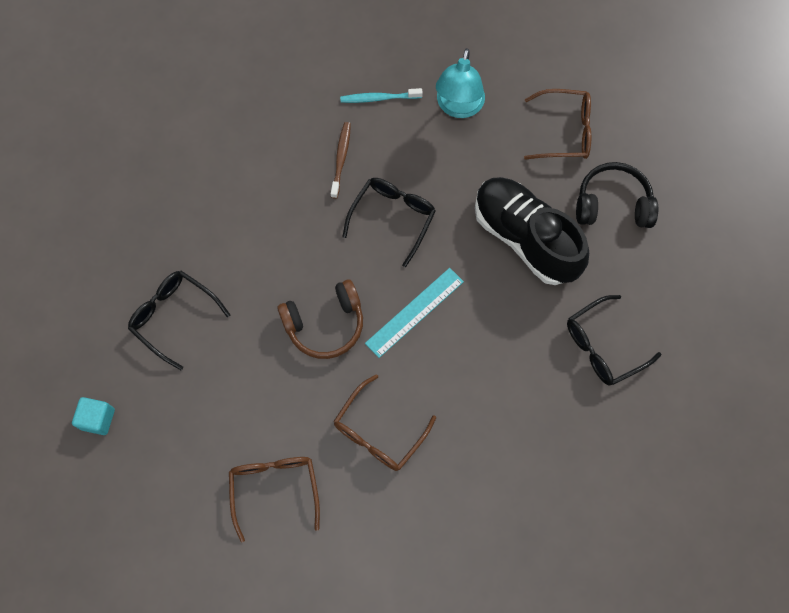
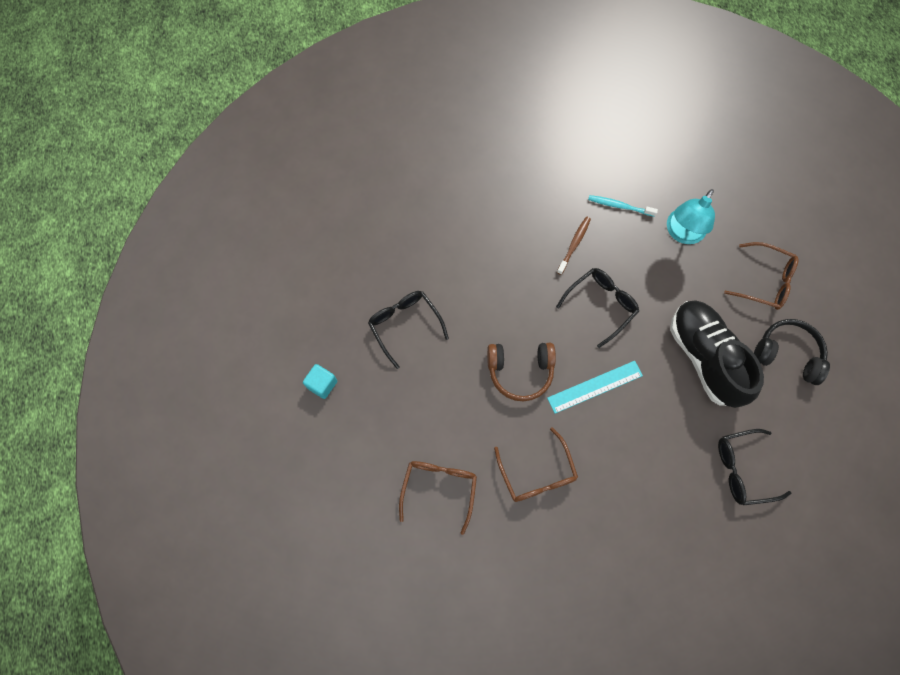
camera: 20 degrees right, 0 degrees up
brown glasses [333,374,436,471] -> brown glasses turned 75 degrees counterclockwise [494,427,578,502]

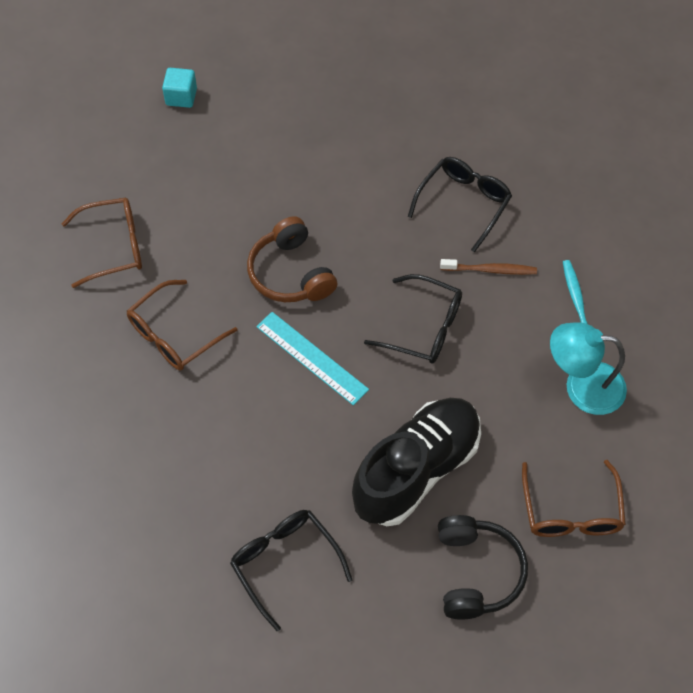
camera: 65 degrees right, 10 degrees down
black glasses [368,291,449,369] -> black glasses moved to [408,157,512,252]

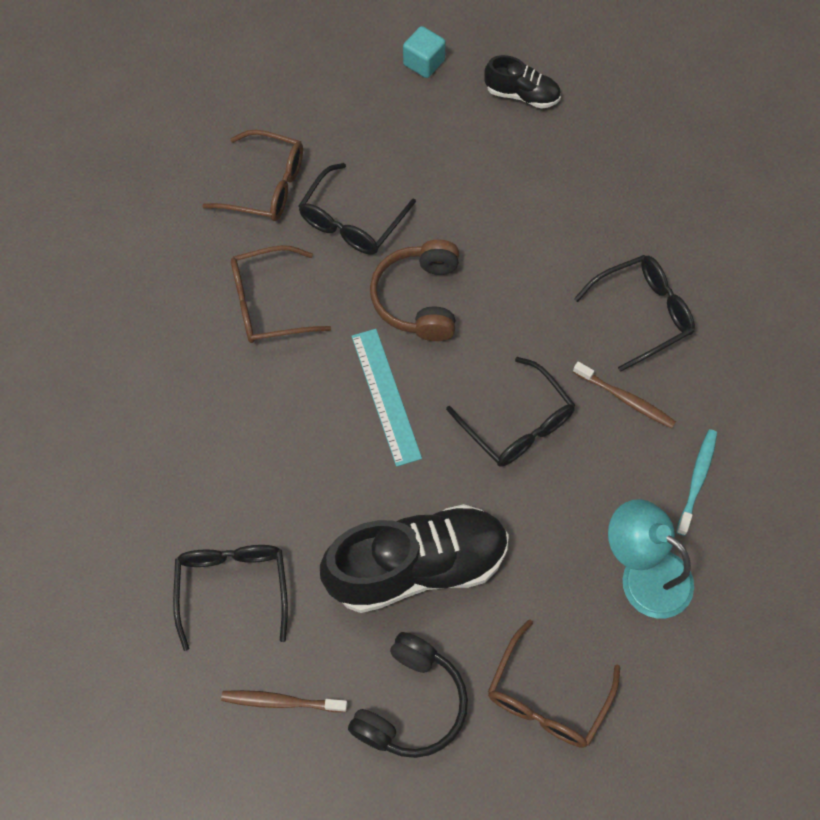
camera: 30 degrees right, 5 degrees up
none -> brown toothbrush [221,690,347,712]
none -> black glasses [298,163,416,254]
none -> black shoe [484,55,561,109]

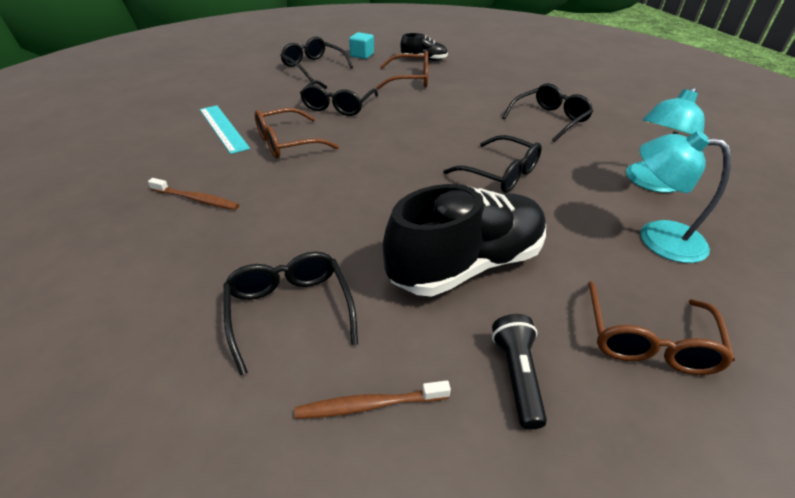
camera: 15 degrees left, 25 degrees down
brown glasses [202,130,303,221] -> brown glasses moved to [376,50,429,89]
black headphones [348,632,468,758] -> black flashlight [492,314,547,430]
turquoise ruler [351,329,422,467] -> turquoise ruler moved to [200,105,250,154]
brown headphones [370,239,459,341] -> none
brown toothbrush [573,362,676,429] -> brown toothbrush moved to [148,178,239,210]
turquoise toothbrush [676,429,717,536] -> turquoise lamp [626,87,705,193]
none -> black glasses [280,37,353,81]

